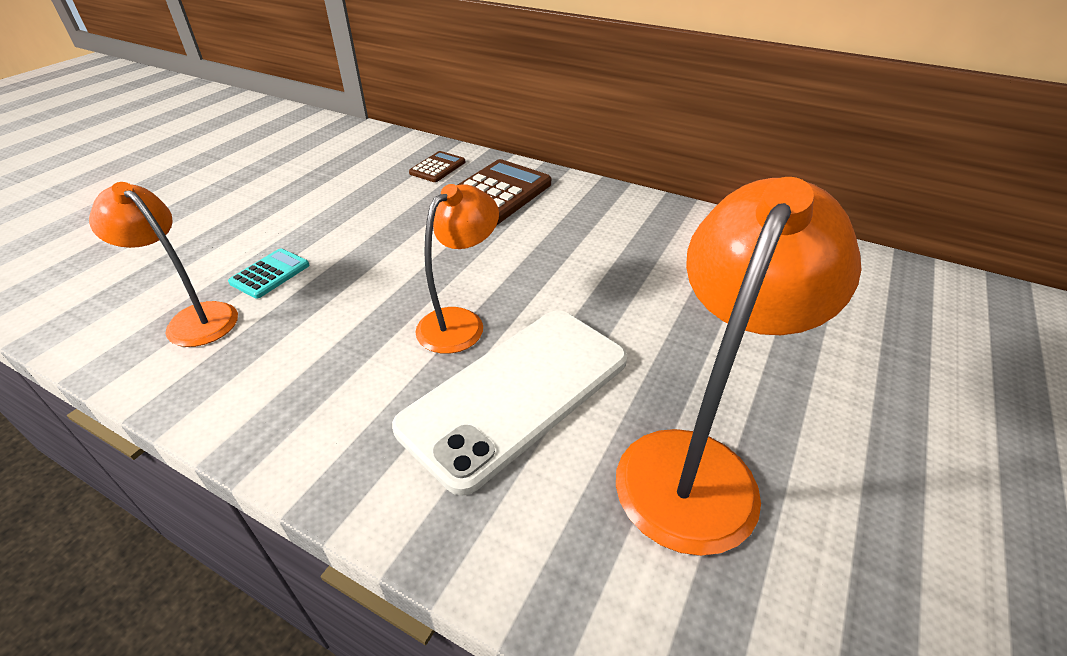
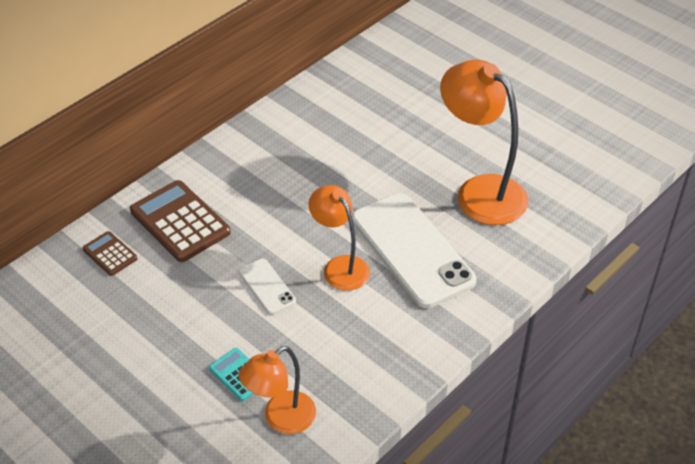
camera: 75 degrees left, 5 degrees up
none -> white phone [239,259,296,315]

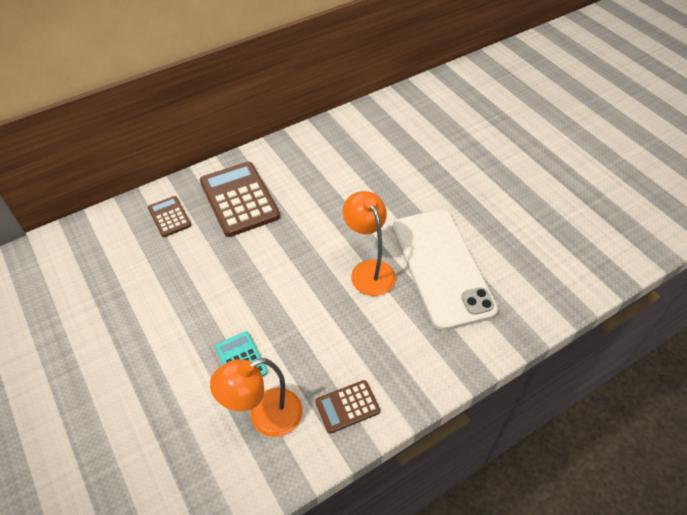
camera: 15 degrees right, 5 degrees up
white phone [239,259,296,315] -> none
orange lamp [440,60,528,225] -> none
none -> brown calculator [315,380,380,434]

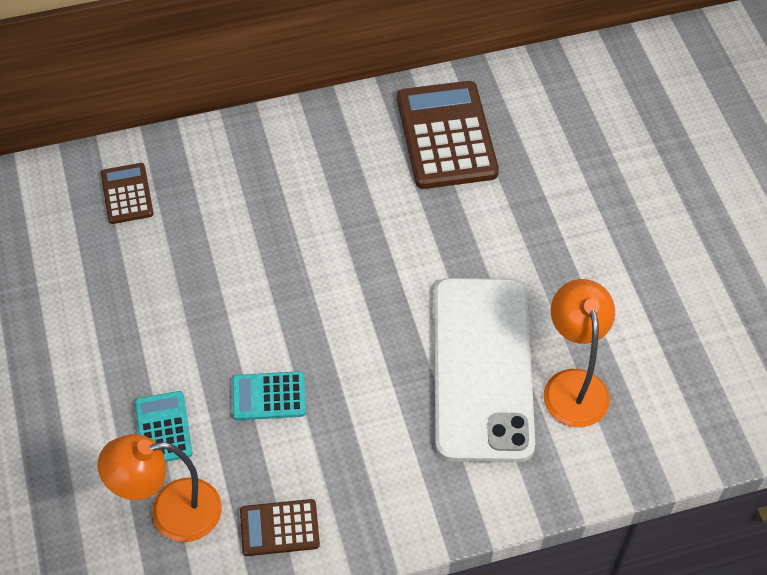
camera: 15 degrees right, 5 degrees up
brown calculator [200,162,280,237] -> brown calculator moved to [397,81,499,189]
orange lamp [343,191,396,296] -> orange lamp moved to [544,279,615,427]
none -> turquoise calculator [232,371,306,420]

